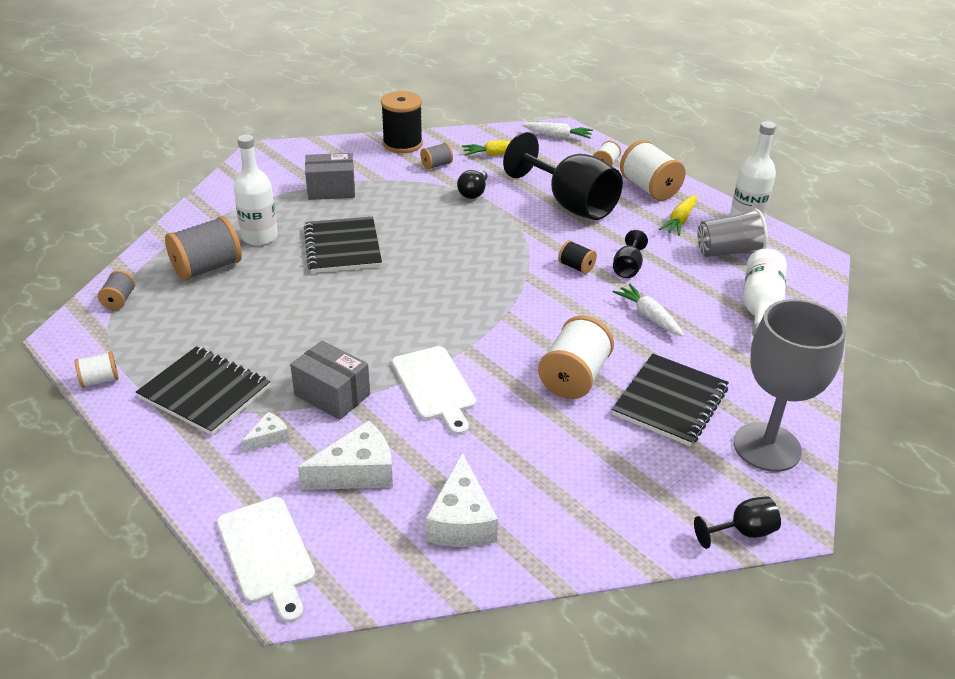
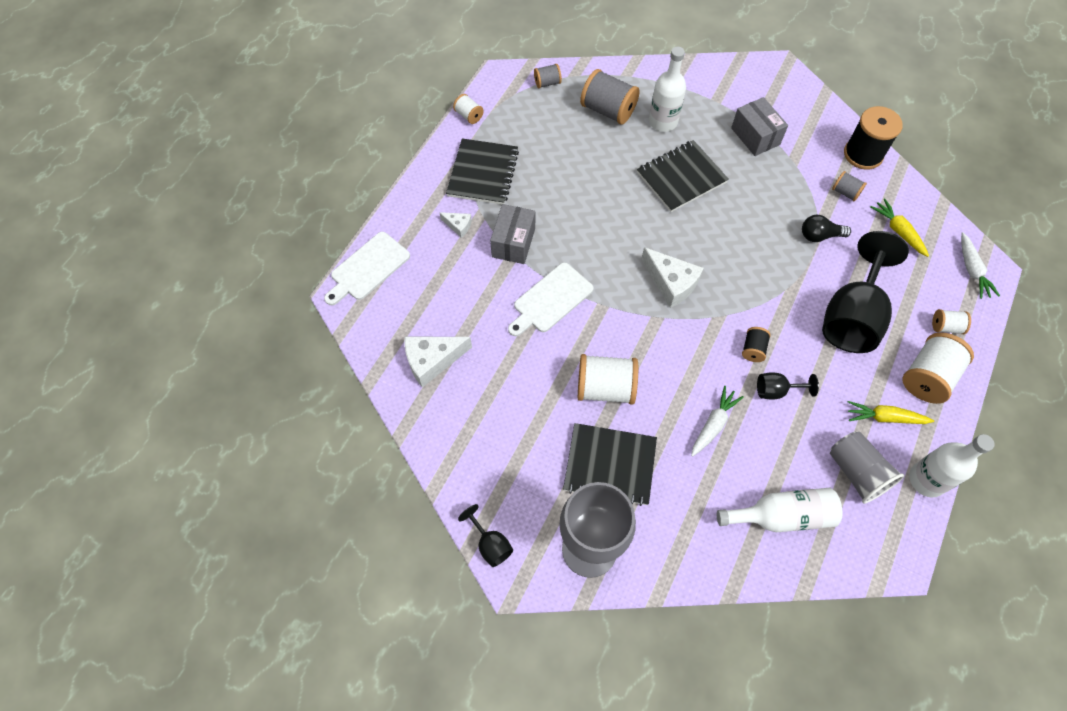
camera: 70 degrees right, 25 degrees up
white cheese [298,421,393,490] -> white cheese moved to [641,247,704,308]

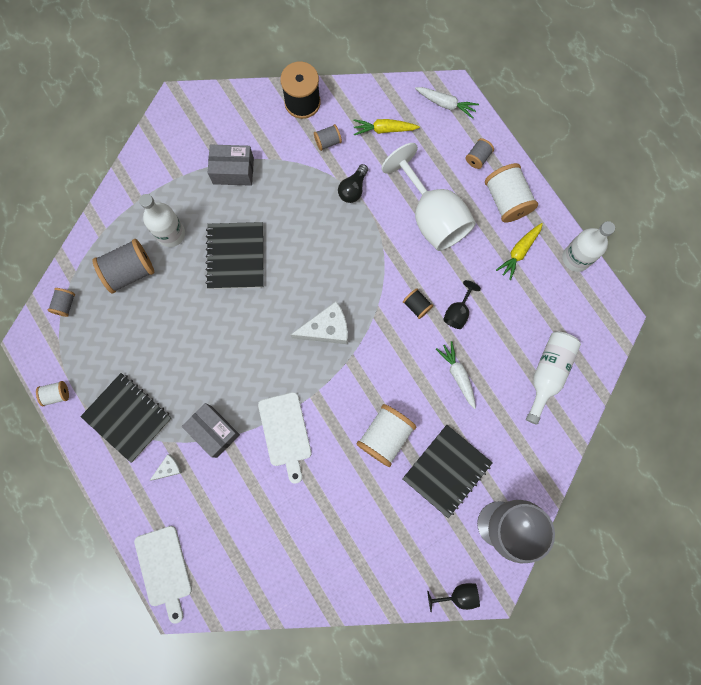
camera: 60 degrees left, 15 degrees up
white cheese [404,336,472,388] -> none
black goblet [822,231,909,353] -> white goblet [382,143,476,251]
grey cup [830,432,904,504] -> none
white spool [932,309,971,334] -> grey spool [466,138,494,169]

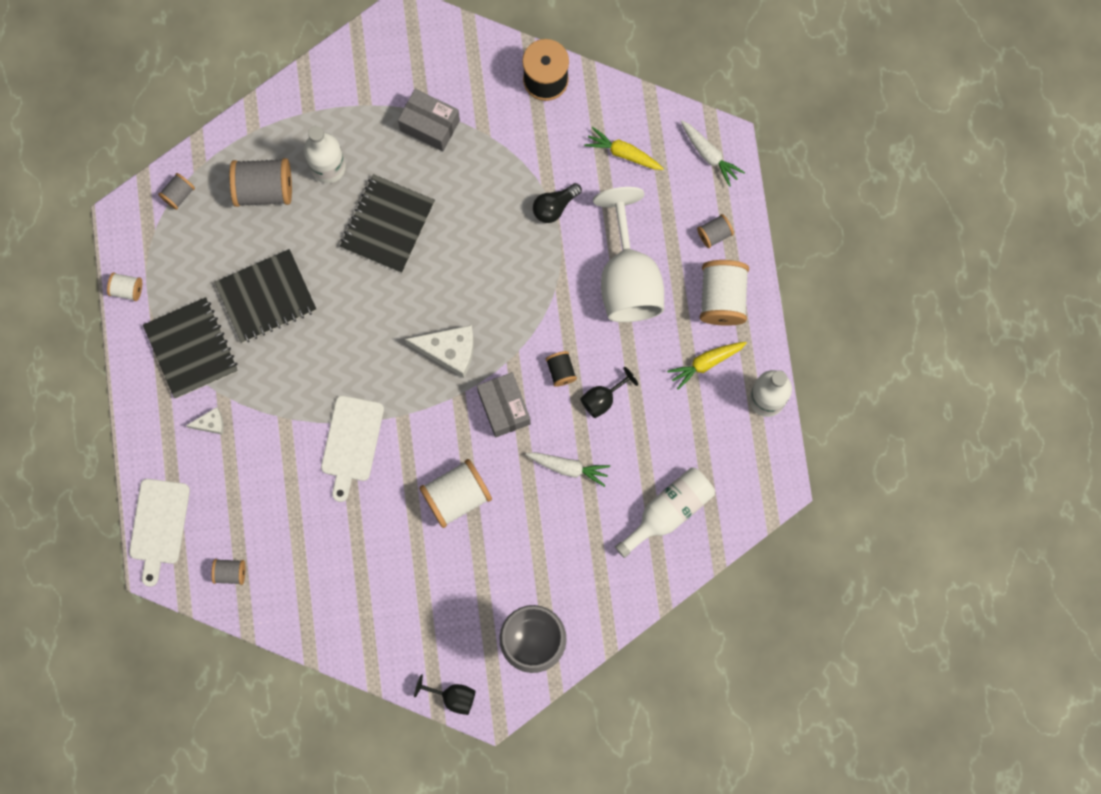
camera: 25 degrees right, 0 degrees up
grey box [182,403,240,458] -> grey box moved to [477,372,531,438]
grey spool [314,124,342,151] -> grey spool moved to [212,559,245,585]
black notebook [402,425,493,518] -> black notebook moved to [214,249,316,343]
white carrot [436,341,476,409] -> white carrot turned 105 degrees clockwise [525,452,610,487]

